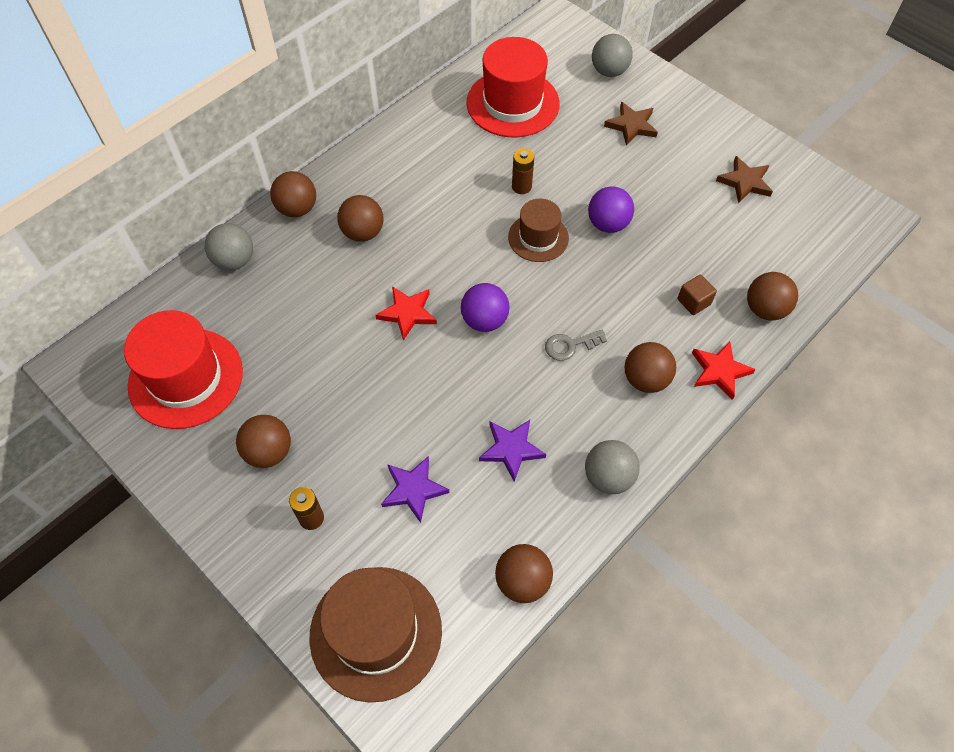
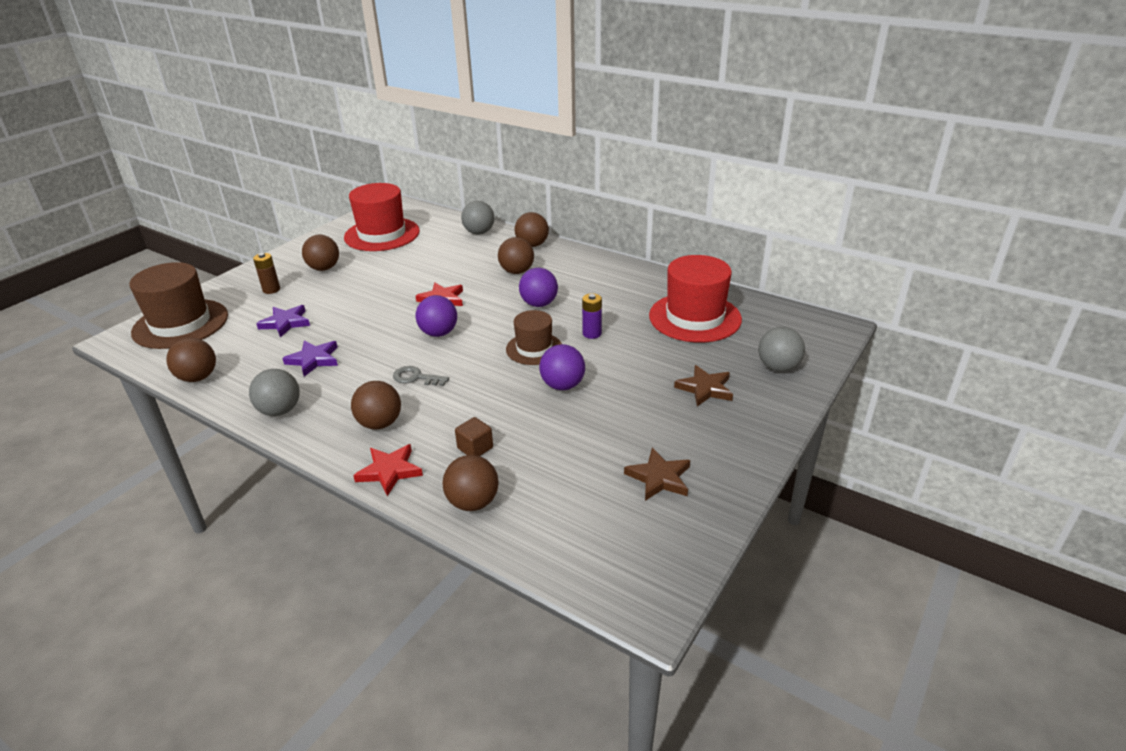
camera: 80 degrees right, 25 degrees down
brown battery [512,149,534,194] -> purple battery [582,293,602,339]
grey key [545,330,607,361] -> grey key turned 45 degrees counterclockwise [393,366,449,386]
none -> purple ball [519,268,558,307]

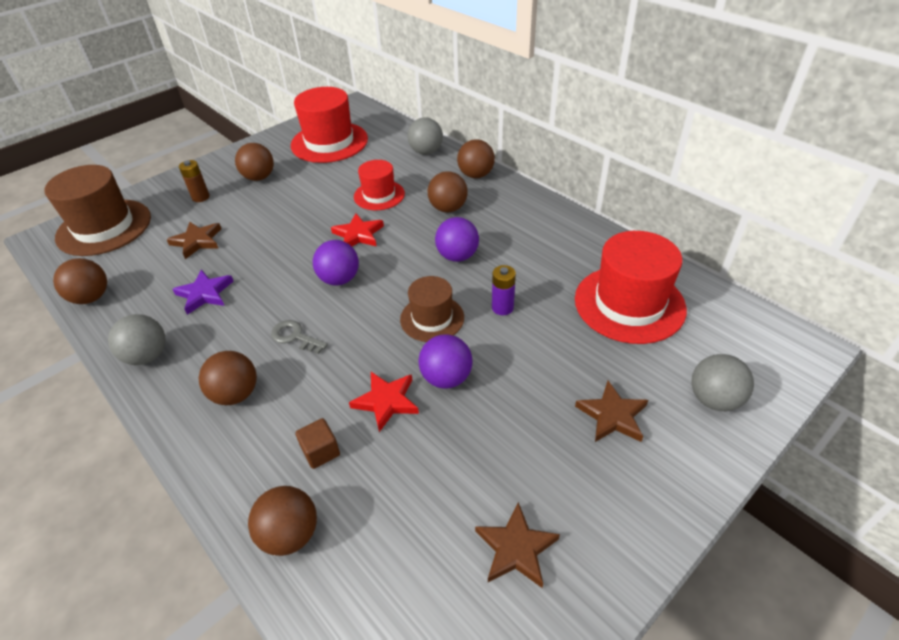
camera: 15 degrees right, 10 degrees up
purple star [256,305,310,338] -> brown star [167,222,221,259]
red star [353,444,423,496] -> red star moved to [349,372,419,432]
none -> red hat [354,160,405,210]

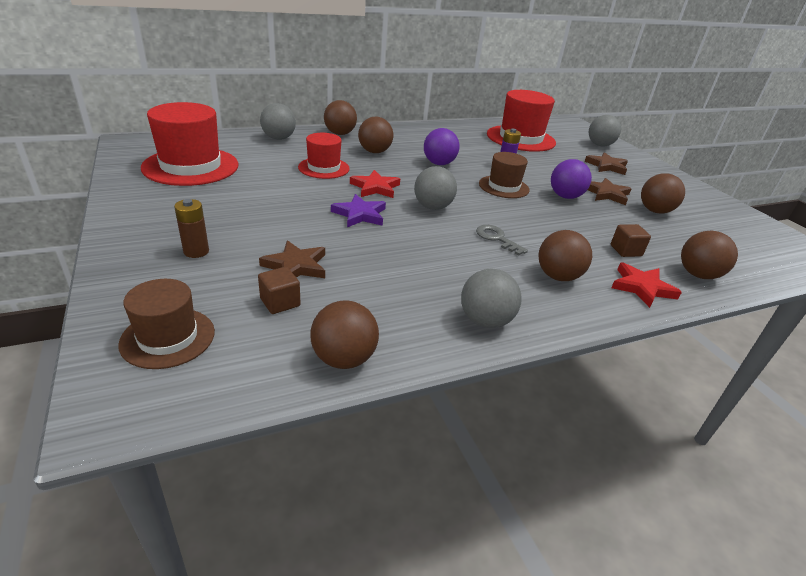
camera: 75 degrees left, 10 degrees down
brown hat [44,165,151,256] -> brown hat [118,279,215,369], size x0.59
purple star [172,269,234,315] -> purple star moved to [331,194,386,227]
brown ball [235,143,274,181] -> brown ball moved to [641,173,685,214]
grey key [271,320,328,354] -> grey key turned 90 degrees clockwise [476,225,528,256]
purple ball [313,240,359,286] -> grey ball [414,166,457,210]
red star [349,372,419,432] -> red star moved to [612,262,682,308]
brown star [475,502,560,588] -> brown star moved to [588,178,632,205]
none -> brown cube [258,267,301,314]

